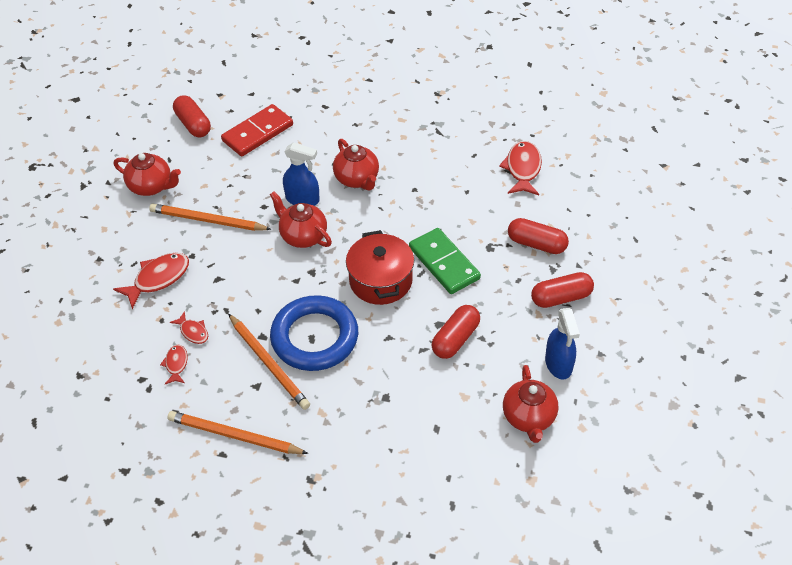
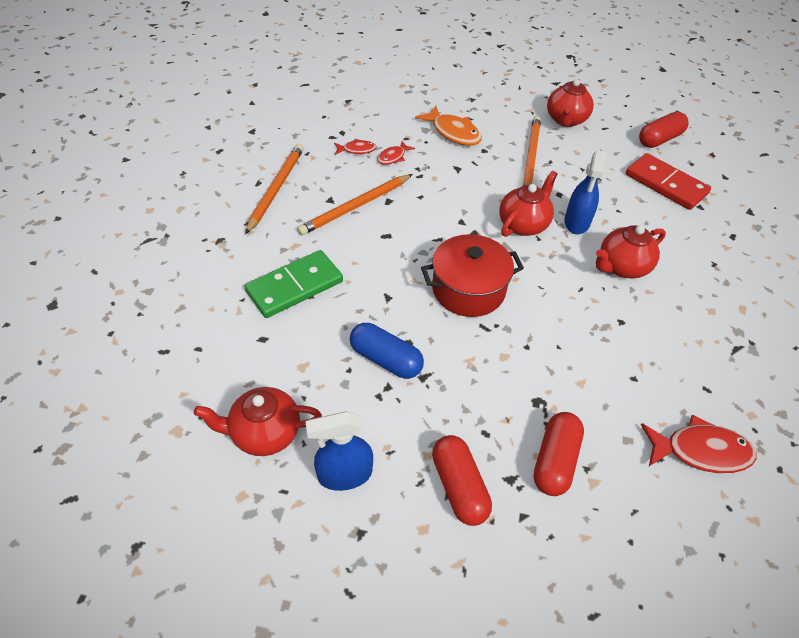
camera: 85 degrees right, 0 degrees up
red fish [113,253,189,309] -> orange fish [415,106,482,146]
blue ring [270,295,358,371] -> none
green domino [409,228,481,294] -> green domino moved to [244,250,343,318]
red capsule [432,305,480,359] -> blue capsule [350,323,424,379]

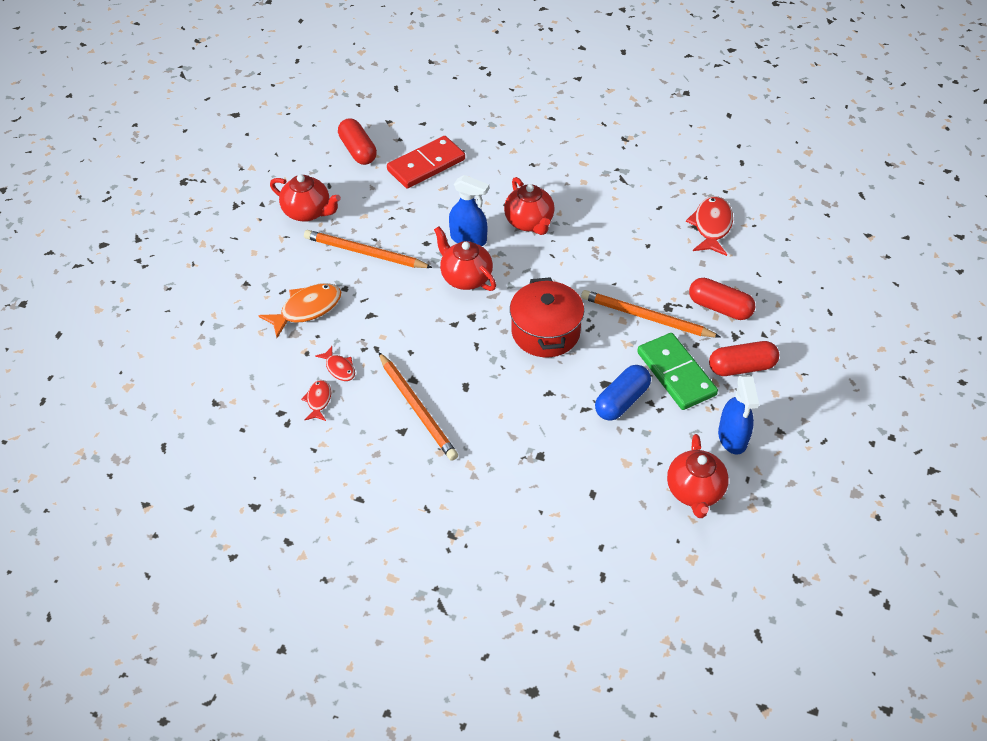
camera: 80 degrees left, 0 degrees up
green domino [244,250,343,318] -> green domino moved to [637,333,718,410]
orange pencil [245,144,304,234] -> orange pencil moved to [581,290,720,338]

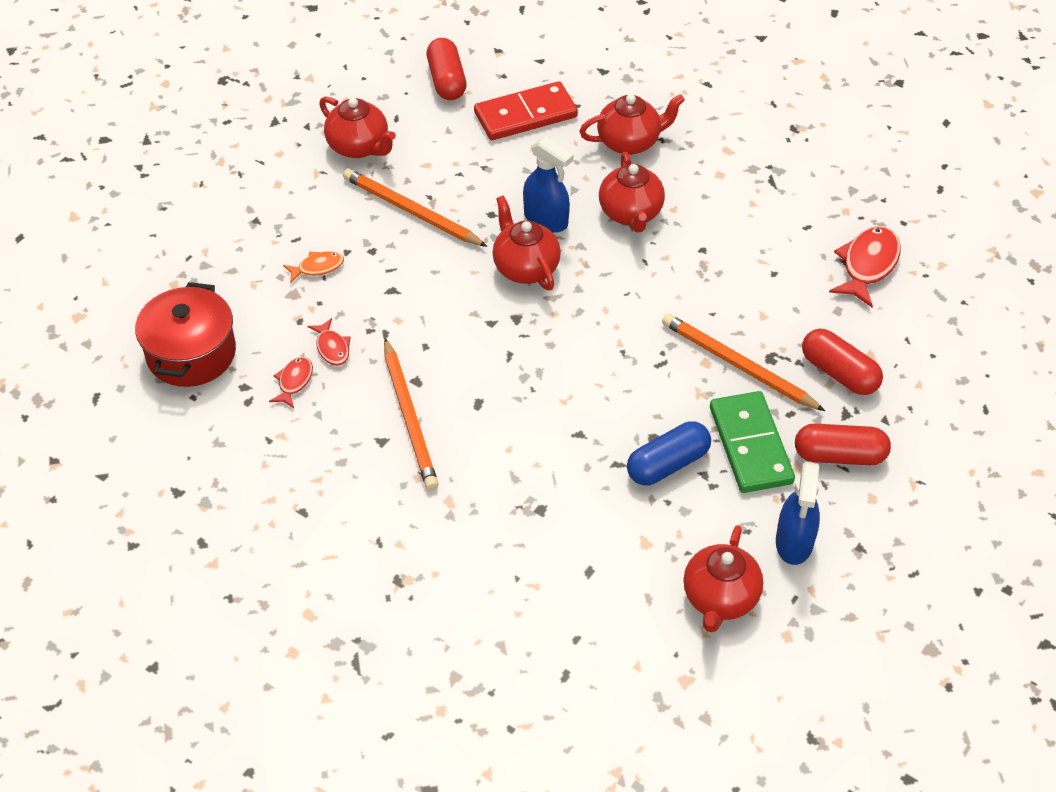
camera: 15 degrees right, 0 degrees up
orange fish [258,283,341,338] -> orange fish [283,251,344,283], size x0.56
red pot [510,277,584,357] -> red pot moved to [135,282,236,387]
none -> red teapot [579,94,685,155]

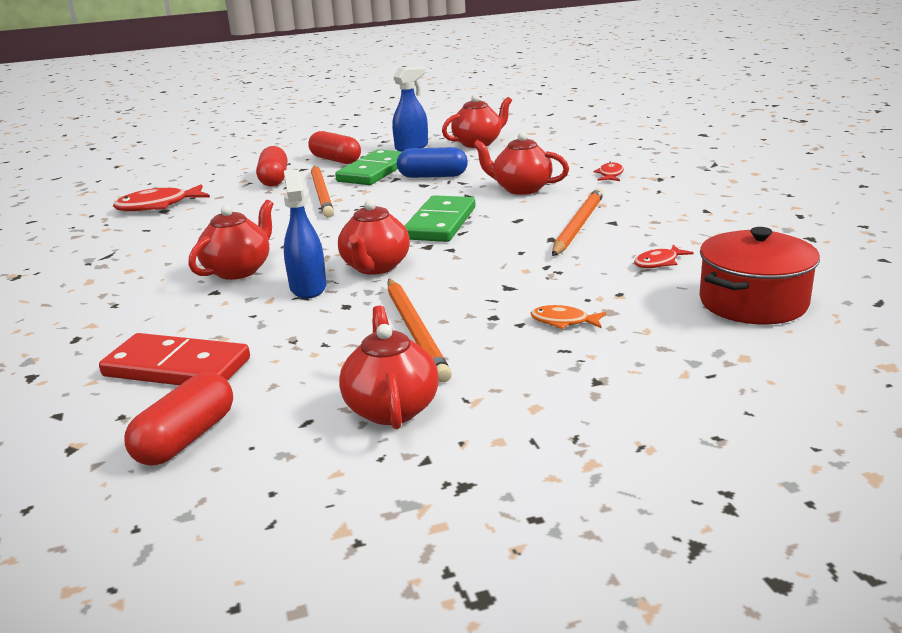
camera: 140 degrees left, 25 degrees down
red fish [308,318,351,366] -> red fish moved to [593,161,624,181]
red teapot [579,94,685,155] -> red teapot moved to [473,132,569,195]
none -> green domino [405,195,476,242]

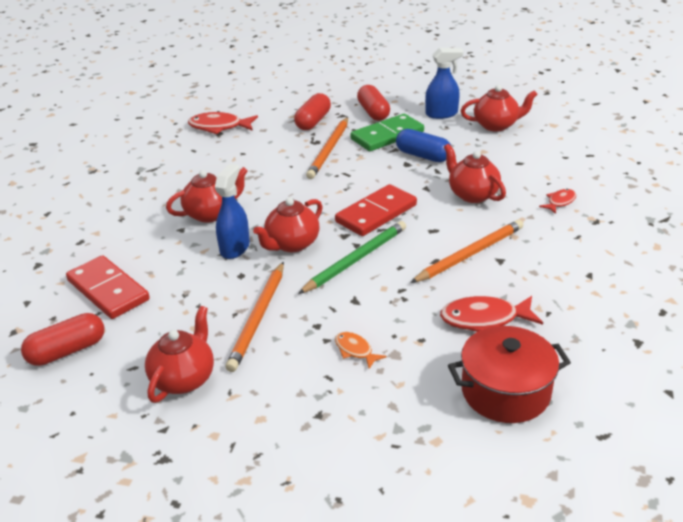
camera: 30 degrees right, 10 degrees up
green domino [405,195,476,242] -> red domino [335,184,417,236]
red fish [634,245,694,268] -> red fish [440,296,543,332], size x1.78
none -> green pencil [298,221,406,294]

